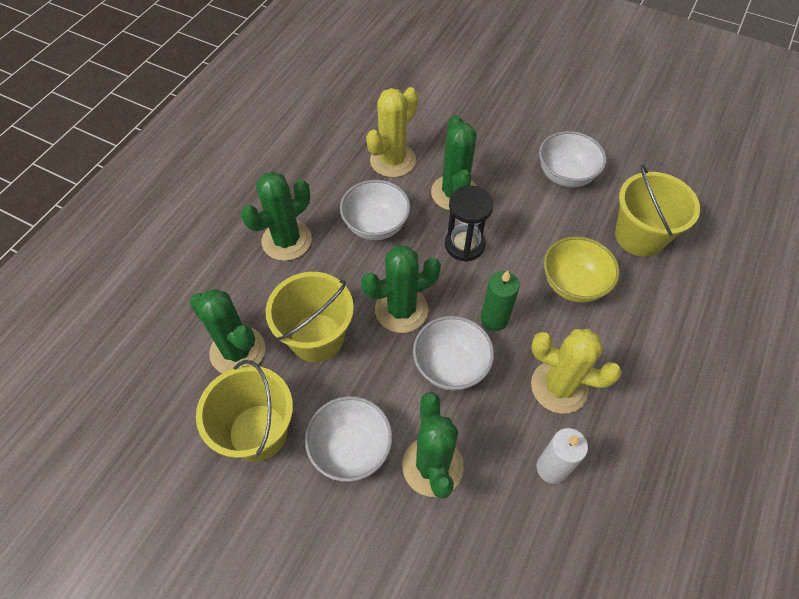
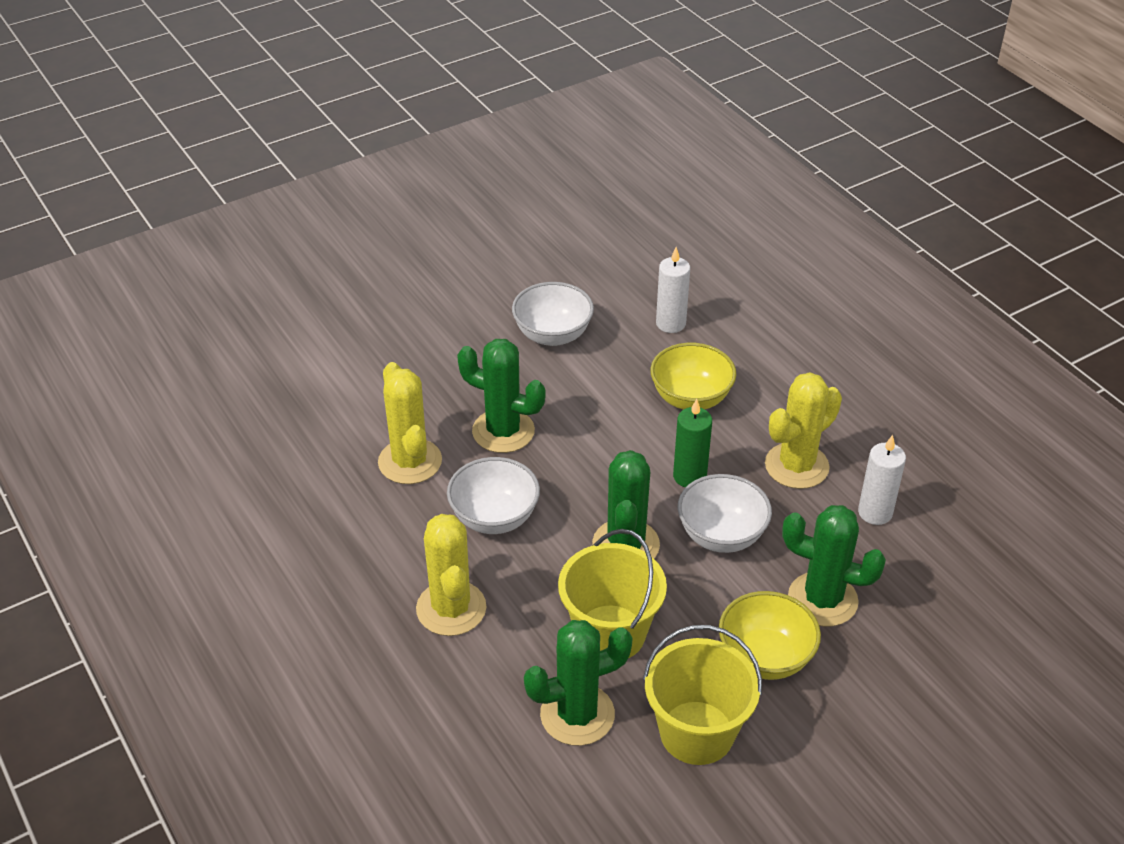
camera: 60 degrees left, 15 degrees down
green cactus [241,171,312,261] -> yellow cactus [416,514,486,636]
white bowl [305,396,393,482] -> yellow bowl [719,591,821,680]
black hourglass [445,185,494,262] -> none
yellow bucket [615,165,700,257] -> white candle [656,247,690,333]

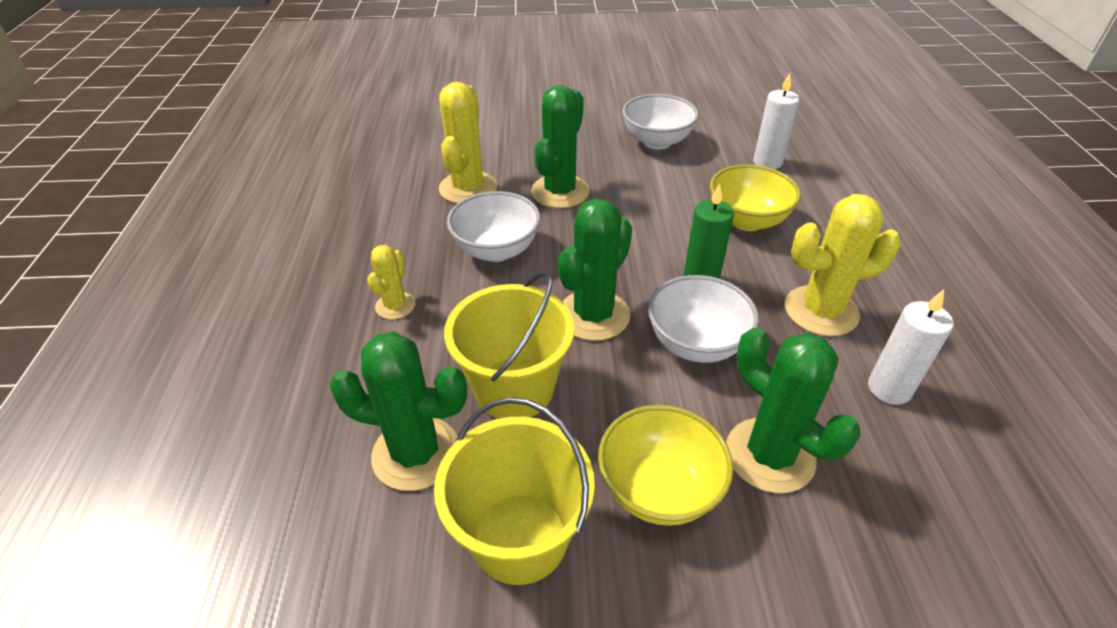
camera: 30 degrees right, 0 degrees up
yellow cactus [416,514,486,636] -> yellow cactus [367,245,415,319], size x0.56
green cactus [457,339,545,453] -> green cactus turned 60 degrees clockwise [531,85,589,208]

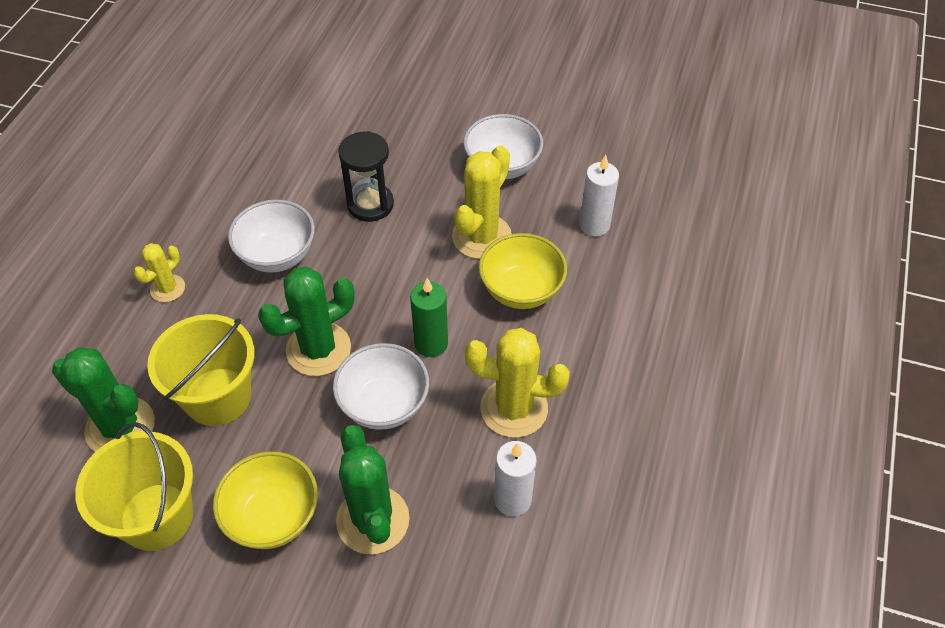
camera: 20 degrees right, 10 degrees up
yellow cactus [439,82,497,203] -> yellow cactus moved to [452,145,512,259]
green cactus [531,85,589,208] -> black hourglass [338,131,394,222]

